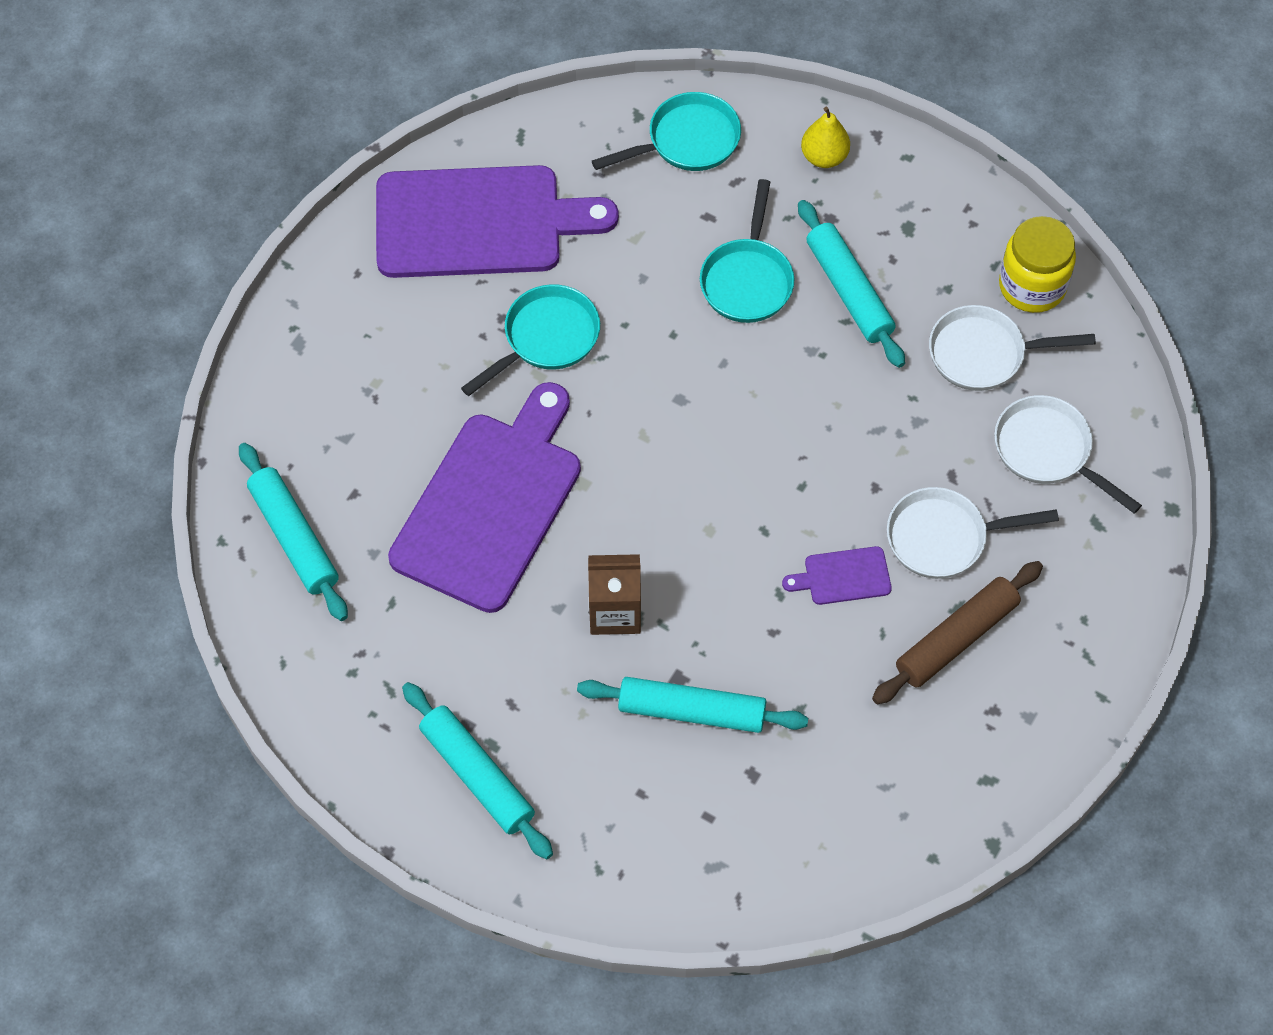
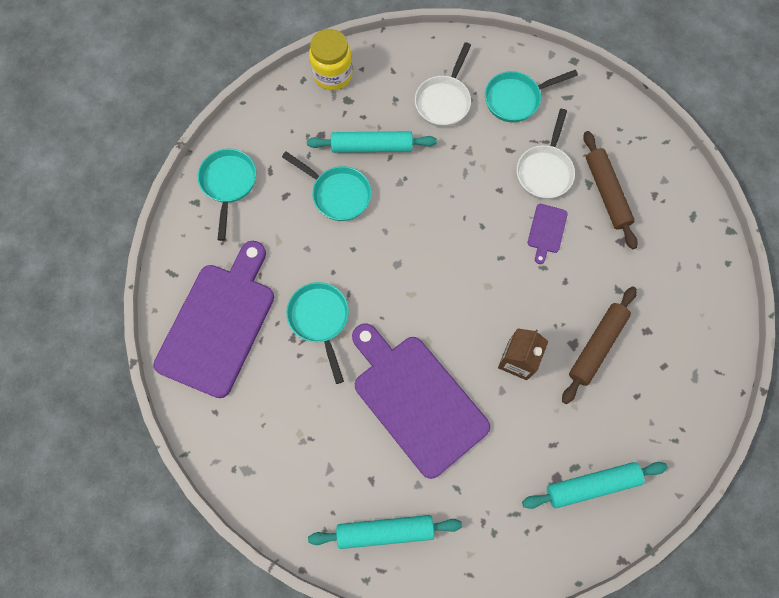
camera: 65 degrees left, 10 degrees up
turquoise rolling pin [577,677,808,733] -> brown rolling pin [562,287,637,404]
yellow pear [801,107,850,168] -> none
white pan [994,395,1142,514] -> turquoise pan [485,70,578,122]
yellow jar [999,216,1076,313] -> yellow jar moved to [309,29,352,90]

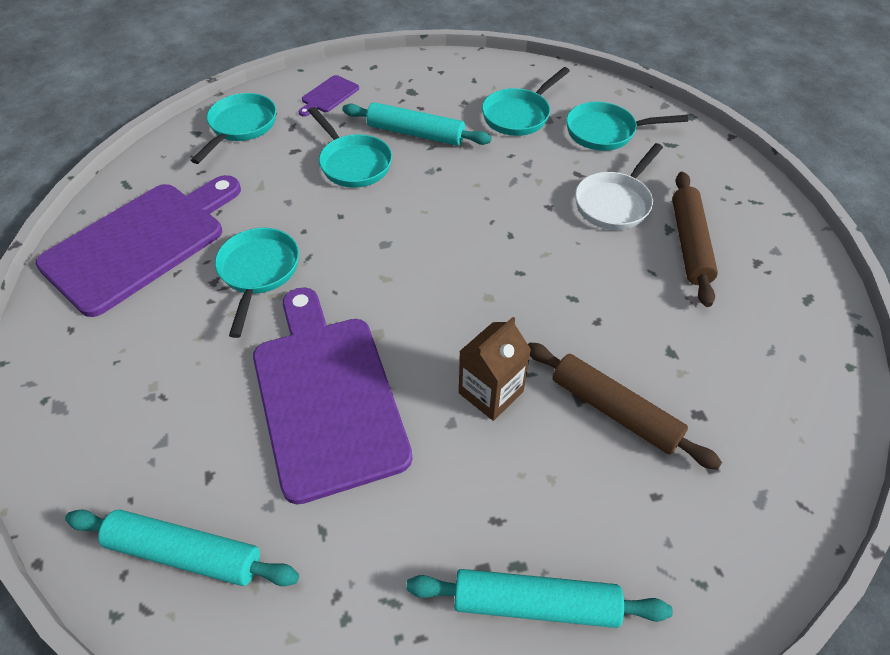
camera: 20 degrees right, 20 degrees down
yellow jar [309,29,352,90] -> none
white pan [415,42,471,127] -> turquoise pan [482,67,570,136]
purple cutting board [528,204,568,264] -> purple cutting board moved to [298,75,359,117]
brown rolling pin [562,287,637,404] -> brown rolling pin turned 75 degrees clockwise [528,342,722,470]

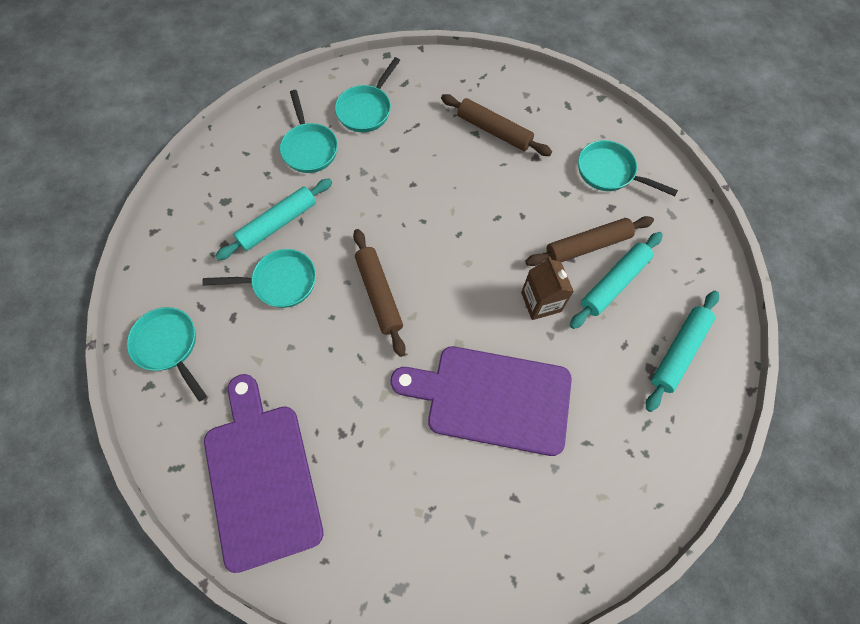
camera: 60 degrees left, 15 degrees up
turquoise rolling pin [65,510,299,586] -> turquoise rolling pin moved to [570,232,663,329]
turquoise pan [215,228,299,338] -> turquoise pan moved to [578,140,678,196]
purple cutting board [298,75,359,117] -> none
white pan [575,143,663,230] -> none
none -> brown rolling pin [353,229,406,357]

